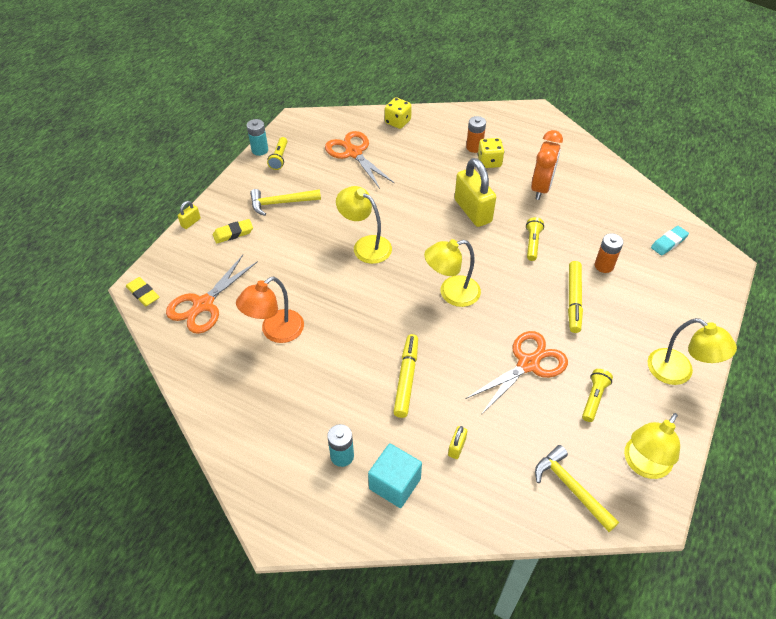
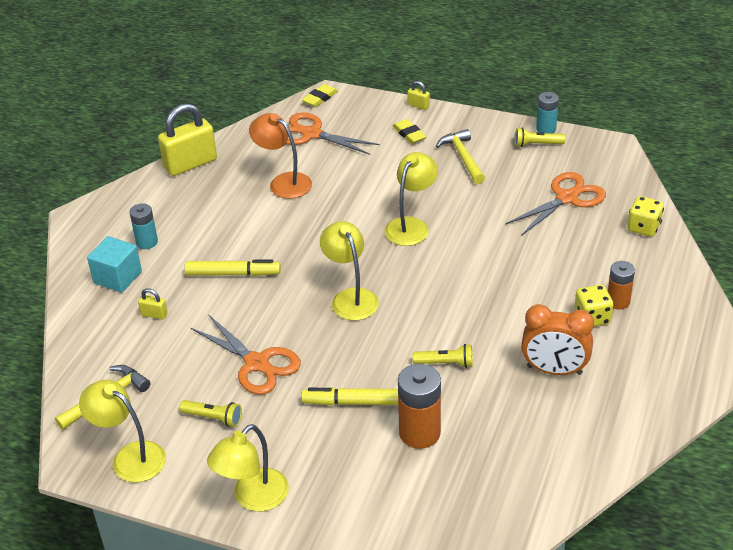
camera: 85 degrees right, 10 degrees down
yellow padlock [455,158,496,227] -> yellow padlock moved to [158,103,217,176]
orange battery [595,233,623,273] -> orange battery [398,364,441,449], size x1.60
turquoise eraser [651,226,689,256] -> none

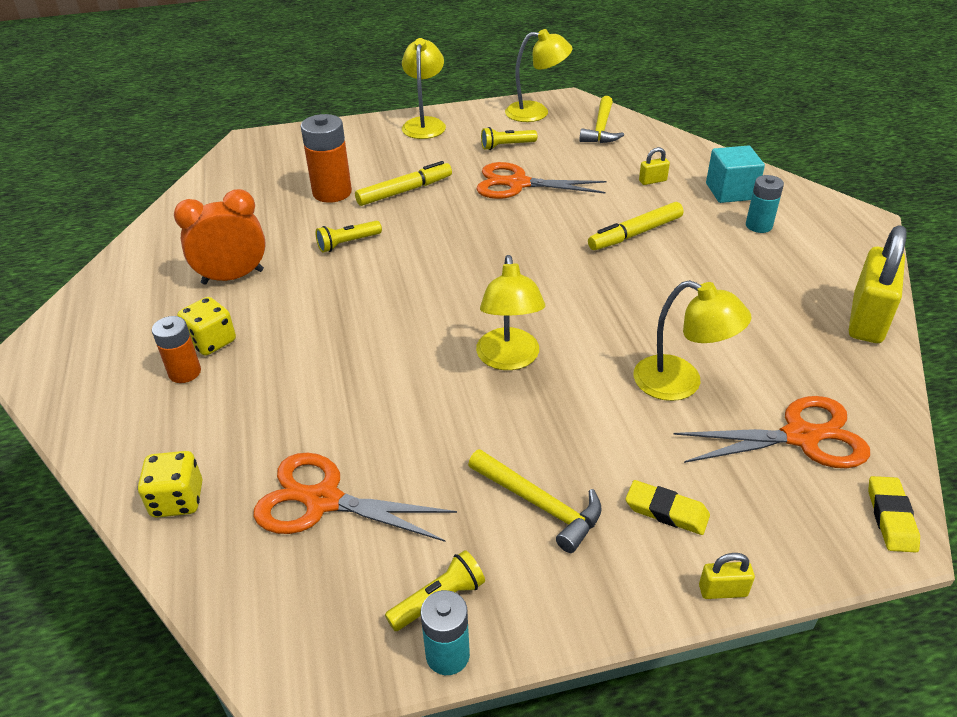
camera: 145 degrees right, 0 degrees up
orange lamp [249,113,312,199] -> none
yellow lamp [320,221,379,321] -> yellow lamp moved to [634,280,751,401]
orange scissors [505,172,606,236] -> orange scissors turned 90 degrees clockwise [253,453,457,542]

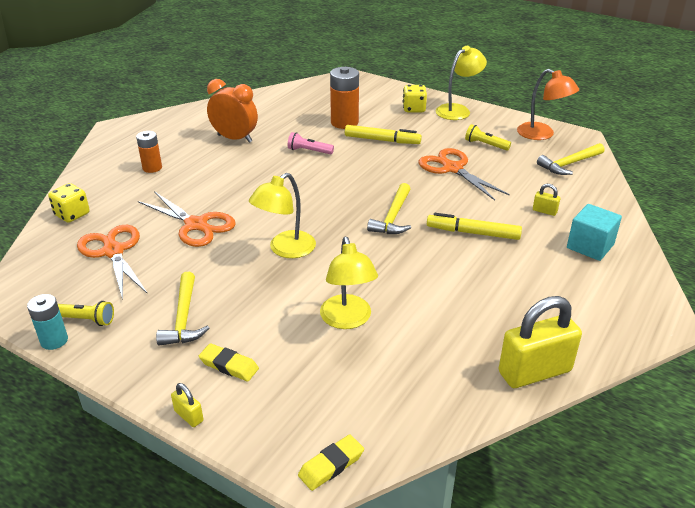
camera: 45 degrees right, 5 degrees down
yellow dice [177,297,236,356] -> yellow dice moved to [403,85,427,112]
yellow flashlight [316,220,382,252] -> pink flashlight [288,132,334,154]
yellow lamp [505,29,572,122] -> orange lamp [517,69,579,140]
yellow eraser [625,480,710,535] -> yellow eraser turned 45 degrees counterclockwise [199,343,259,381]
orange scissors [673,396,870,468] -> orange scissors moved to [138,191,236,247]
turquoise battery [746,175,784,233] -> none
none -> yellow hammer [367,183,411,234]

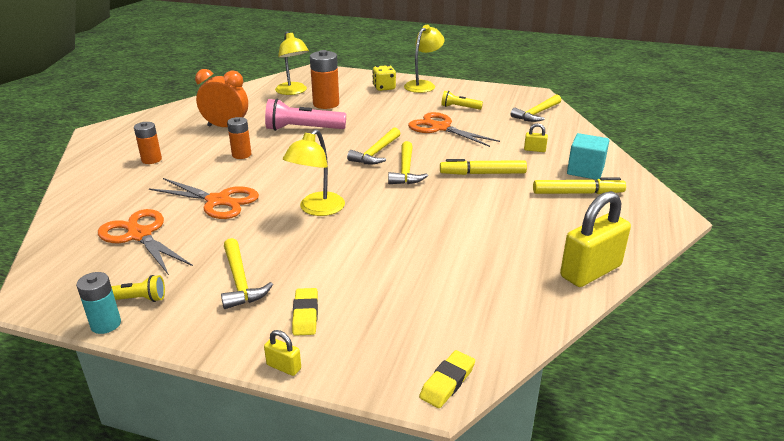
camera: 15 degrees left, 5 degrees down
yellow dice [48,183,90,223] -> none
yellow eraser [199,343,259,381] -> yellow eraser turned 75 degrees clockwise [292,288,318,336]
pink flashlight [288,132,334,154] -> pink flashlight [265,98,346,131], size x1.81
yellow lamp [320,237,378,329] -> yellow lamp moved to [275,31,309,95]
yellow marker [345,125,422,144] -> yellow marker moved to [533,177,626,194]
orange lamp [517,69,579,140] -> none
none -> orange battery [227,117,251,159]
none -> yellow hammer [347,127,401,164]

